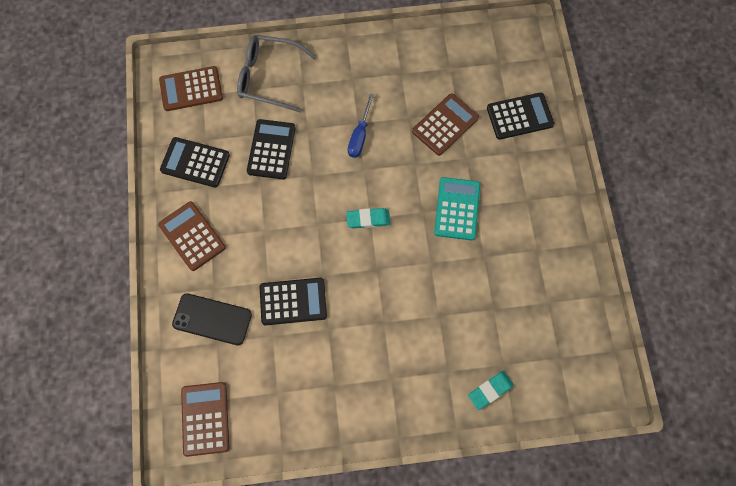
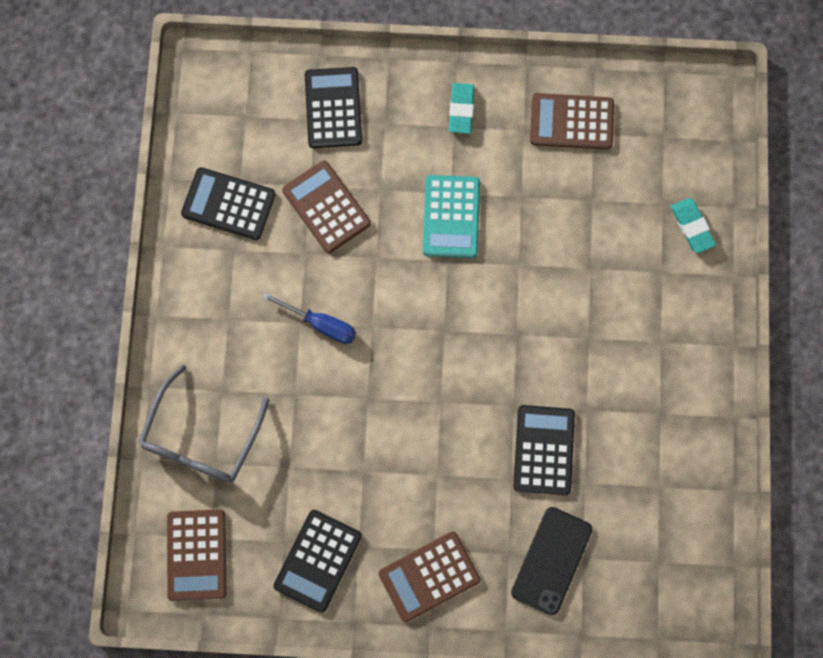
camera: 80 degrees left, 5 degrees up
brown calculator [181,382,229,457] -> brown calculator moved to [530,93,614,150]
black calculator [247,119,296,179] -> black calculator moved to [181,167,276,240]
turquoise eraser [346,208,391,228] -> turquoise eraser moved to [449,83,474,134]
turquoise calculator [434,177,480,241] -> turquoise calculator turned 105 degrees counterclockwise [423,175,480,258]

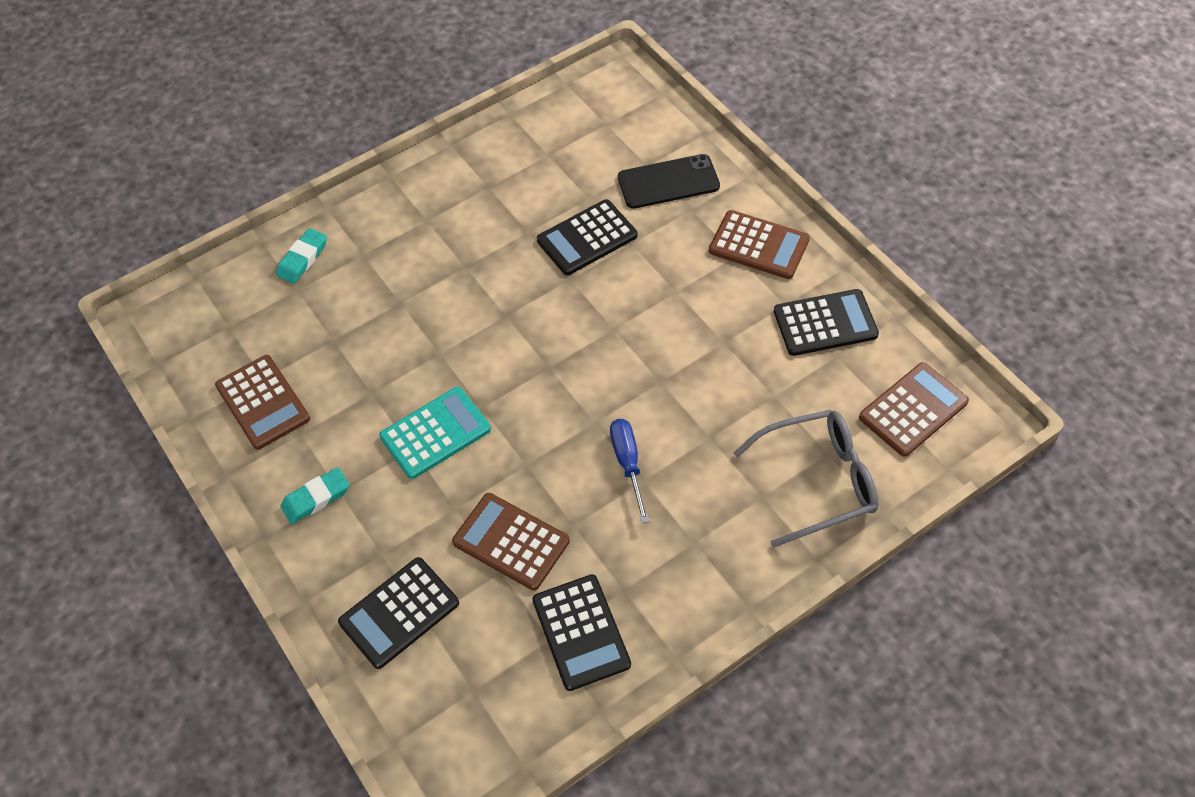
camera: 125 degrees left, 20 degrees down
brown calculator [282,161,371,253] -> brown calculator turned 105 degrees clockwise [452,493,570,590]

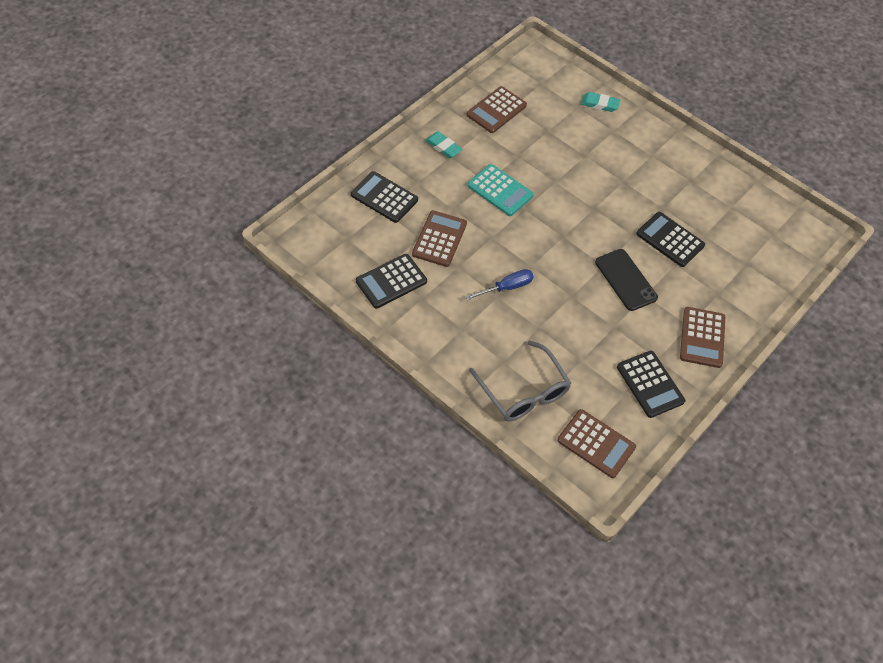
camera: 70 degrees right, 0 degrees up
black phone [618,154,720,209] -> black phone moved to [595,249,658,311]

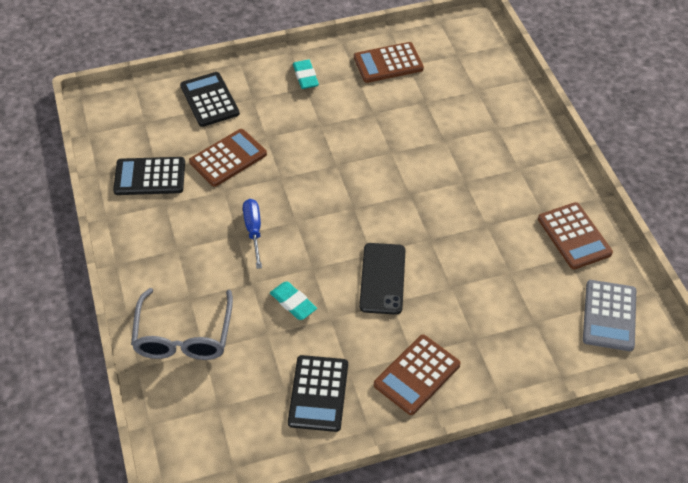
camera: 35 degrees right, 5 degrees down
blue screwdriver [465,269,534,300] -> blue screwdriver turned 105 degrees counterclockwise [243,199,262,269]
turquoise calculator [467,164,534,216] -> none
brown calculator [557,409,636,478] -> brown calculator moved to [538,202,613,269]
turquoise eraser [581,92,620,112] -> turquoise eraser moved to [270,281,317,320]
black calculator [636,212,705,267] -> none
none -> grey calculator [583,280,636,351]

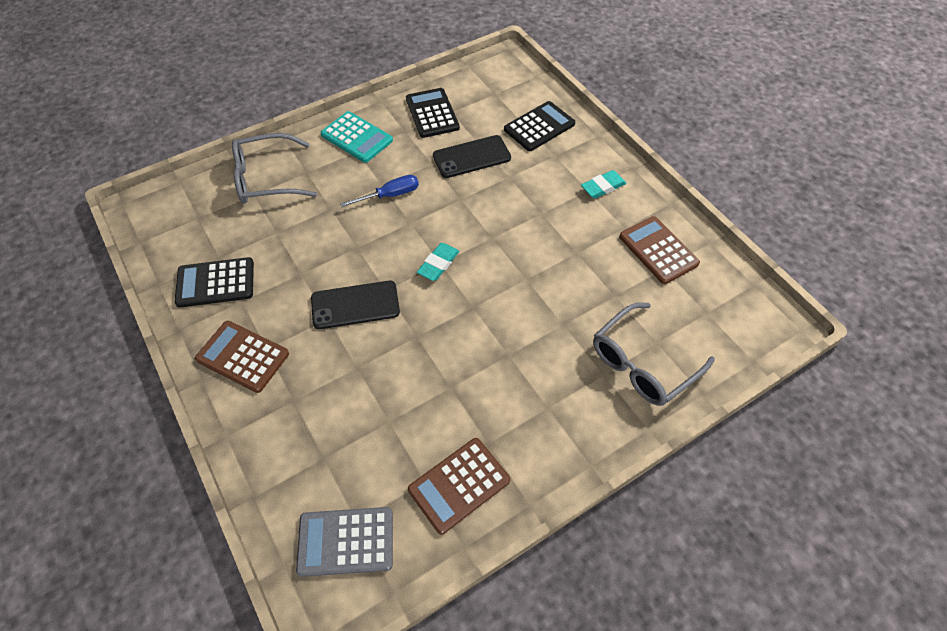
camera: 75 degrees right, 5 degrees up
brown calculator [189,129,267,187] -> black phone [433,135,511,178]
turquoise eraser [270,281,317,320] -> turquoise eraser moved to [417,243,459,281]
none -> turquoise calculator [321,111,393,163]
none -> grey glasses [593,302,715,406]

